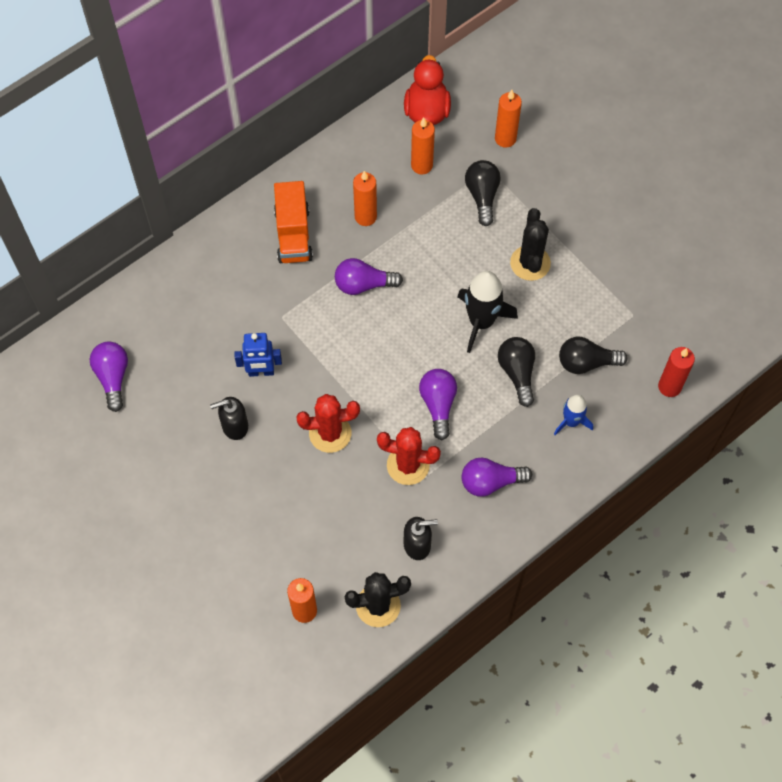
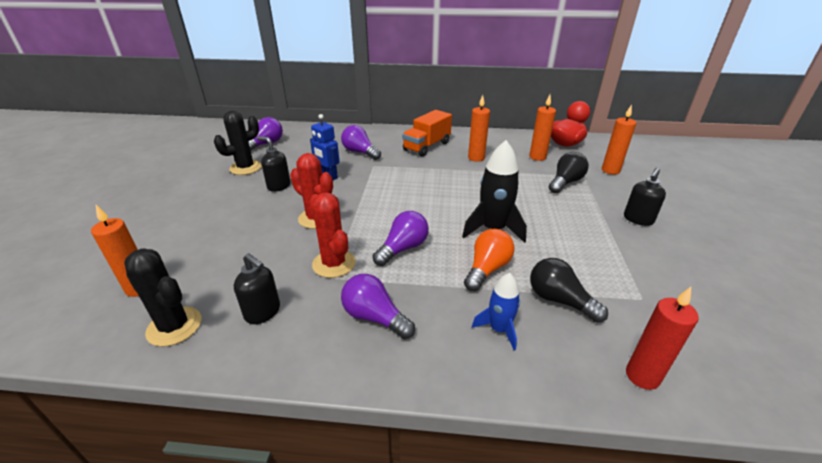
camera: 45 degrees right, 30 degrees down
purple light bulb [335,258,403,295] -> purple light bulb moved to [341,125,381,160]
black light bulb [498,337,535,407] -> orange light bulb [464,229,515,291]
black cactus [510,208,551,281] -> black cactus moved to [214,111,262,175]
none -> black soap dispenser [624,168,666,226]

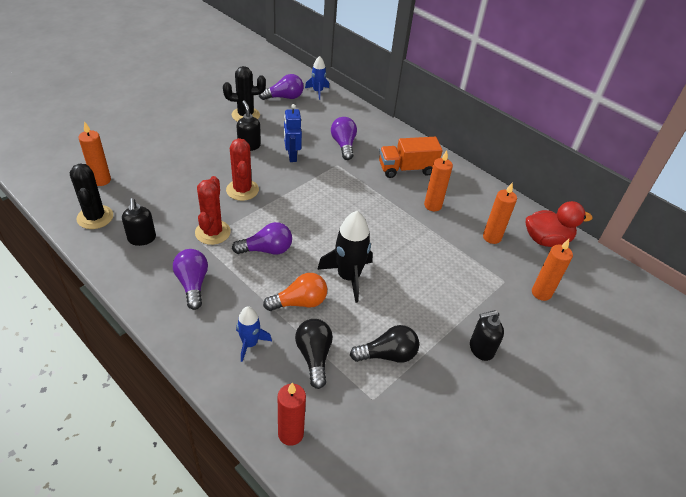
camera: 35 degrees right, 10 degrees up
black light bulb [549,152,589,193] -> black light bulb moved to [350,325,419,363]
none -> blue rocket [305,56,329,100]

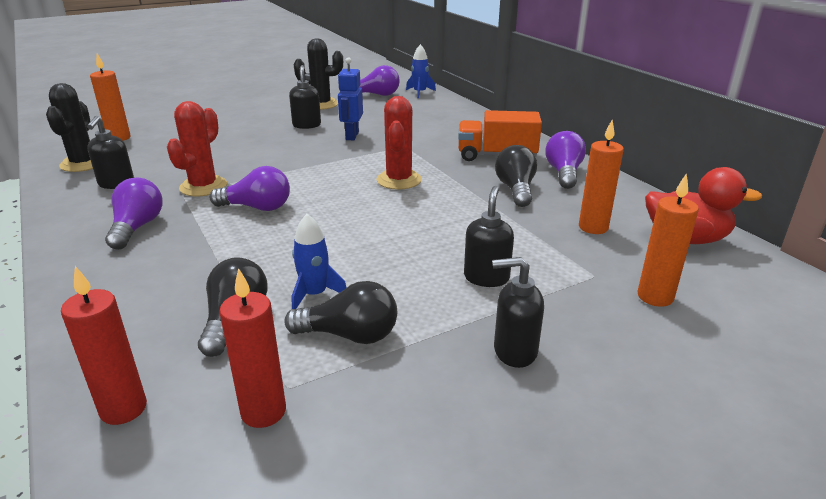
camera: 20 degrees right, 15 degrees down
red cactus [226,138,259,201] -> red cactus moved to [376,96,422,190]
blue rocket [236,306,272,362] -> blue rocket moved to [292,214,347,309]
orange light bulb [263,273,327,311] -> none
black rocket [317,211,373,303] -> none
purple light bulb [331,117,357,160] -> purple light bulb moved to [546,131,586,189]
orange candle [424,150,453,211] -> black light bulb [495,145,537,207]
none -> red candle [219,268,286,428]
none -> black soap dispenser [464,186,514,287]

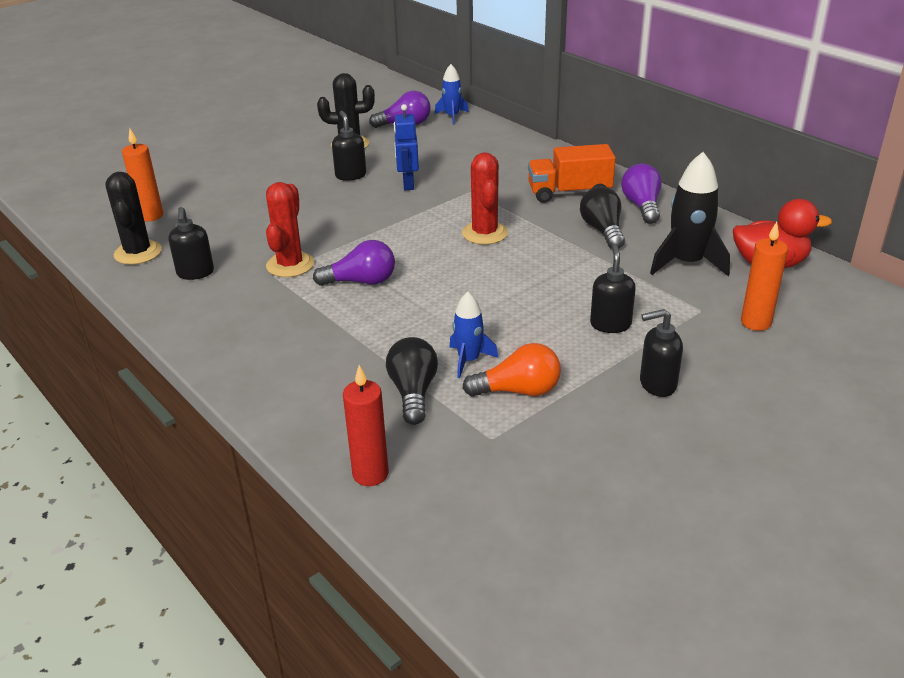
camera: 10 degrees left, 5 degrees up
purple light bulb [105,177,163,250] -> none
red candle [219,268,286,428] -> none
black light bulb [284,281,397,344] -> orange light bulb [462,343,561,397]
orange candle [579,120,624,234] -> black rocket [650,152,730,276]

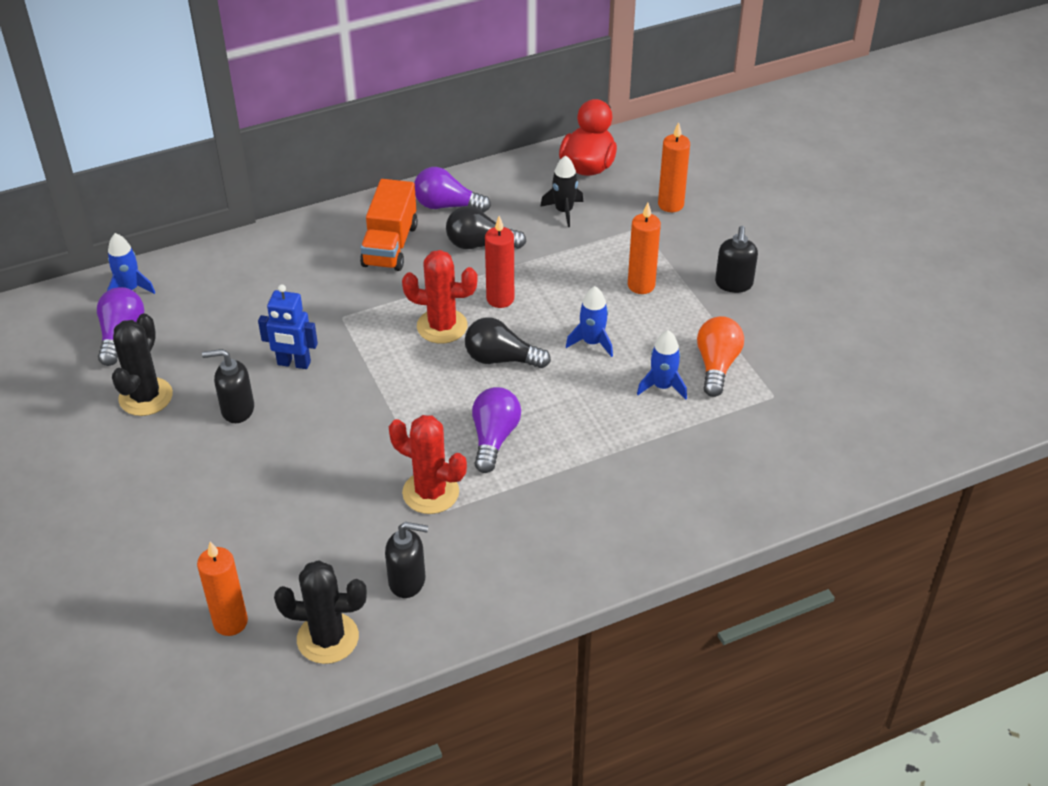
camera: 75 degrees left, 10 degrees up
red candle [343,365,389,486] -> red candle moved to [485,216,514,308]
black light bulb [386,337,438,425] -> black light bulb moved to [465,317,551,368]
black soap dispenser [590,244,636,333] -> orange candle [628,203,661,294]
black rocket [650,152,730,276] -> black rocket [540,155,583,227], size x0.60
none -> blue rocket [566,286,613,357]

